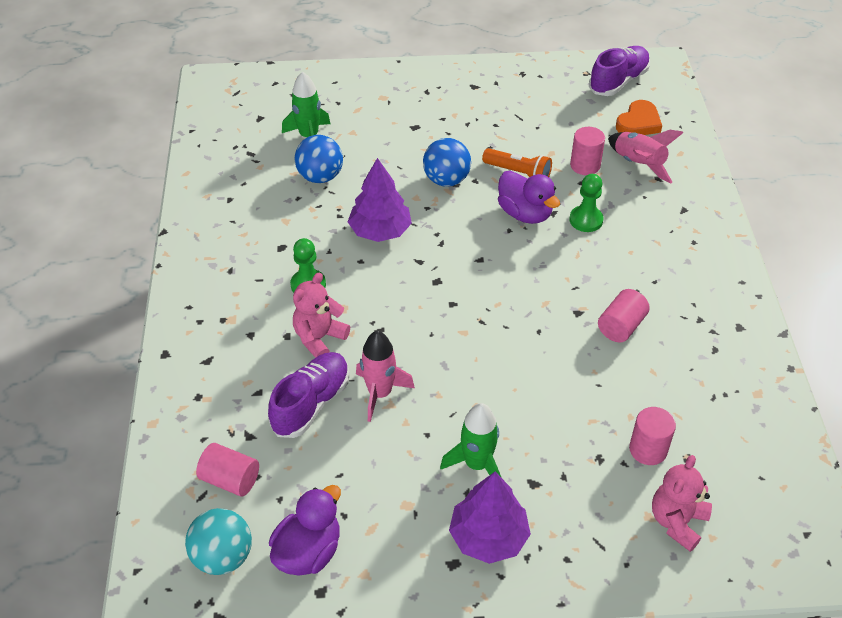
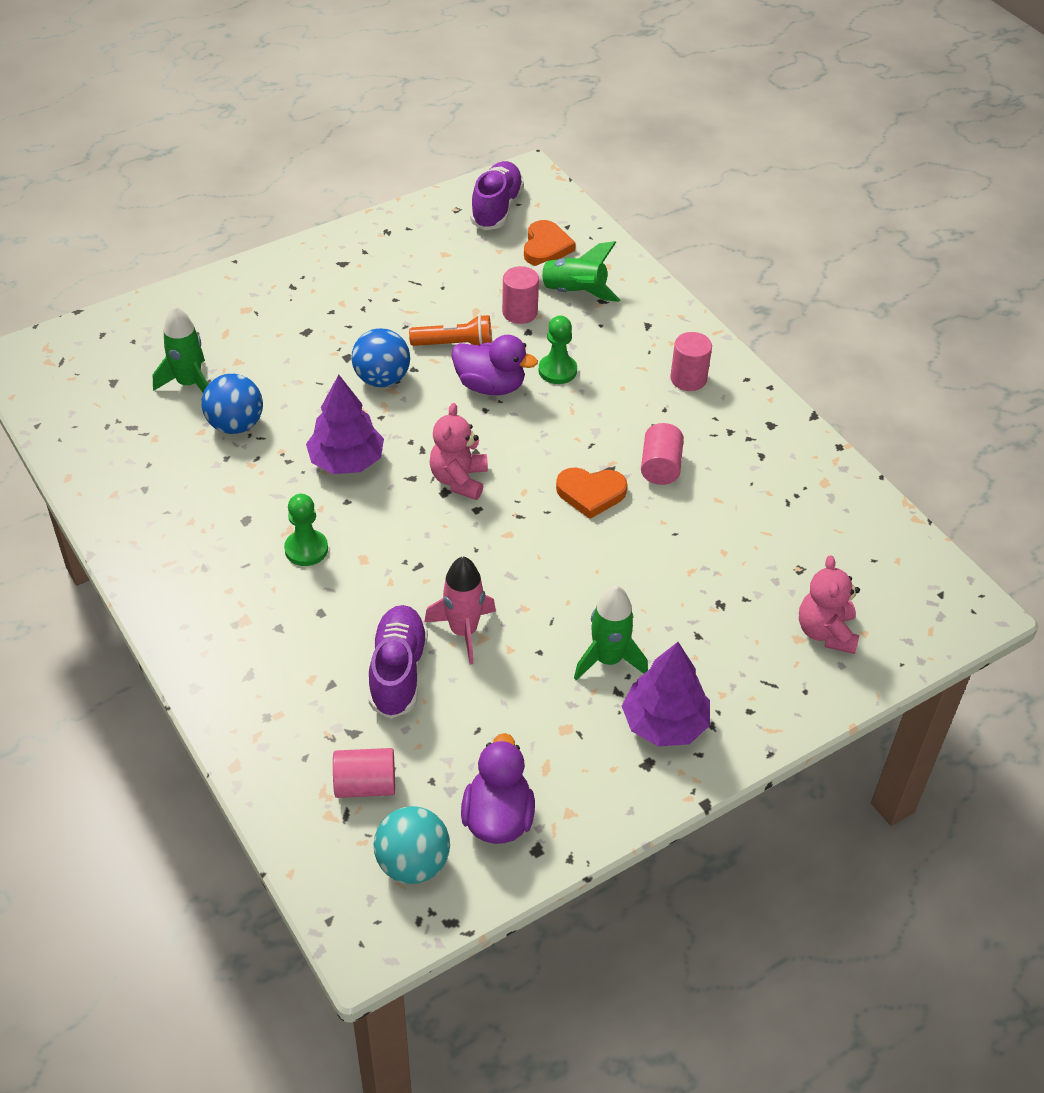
camera: 30 degrees left, 0 degrees up
pink teddy bear [293,273,350,358] -> pink teddy bear moved to [430,403,488,500]
pink rocket [608,130,684,183] -> green rocket [532,241,620,302]
pink cylinder [629,407,676,465] -> pink cylinder moved to [670,332,712,391]
none -> orange heart [556,467,627,519]

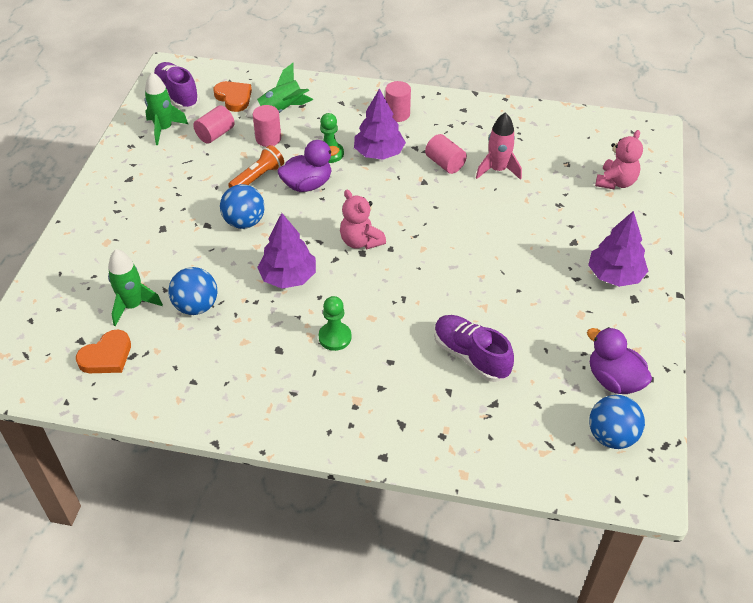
camera: 45 degrees left, 0 degrees up
pink cylinder [333,748,395,798] -> pink cylinder moved to [193,105,235,144]
turquoise ball [374,806,450,884] -> blue ball [589,395,645,449]
pink rocket [424,557,496,665] -> pink rocket moved to [476,112,522,180]
orange heart [556,467,627,519] -> orange heart moved to [76,330,131,373]
green rocket [574,586,648,680] -> green rocket moved to [144,72,188,145]
pink teddy bear [799,555,860,654] -> pink teddy bear turned 105 degrees counterclockwise [595,130,643,190]
none -> purple tree [354,88,406,160]

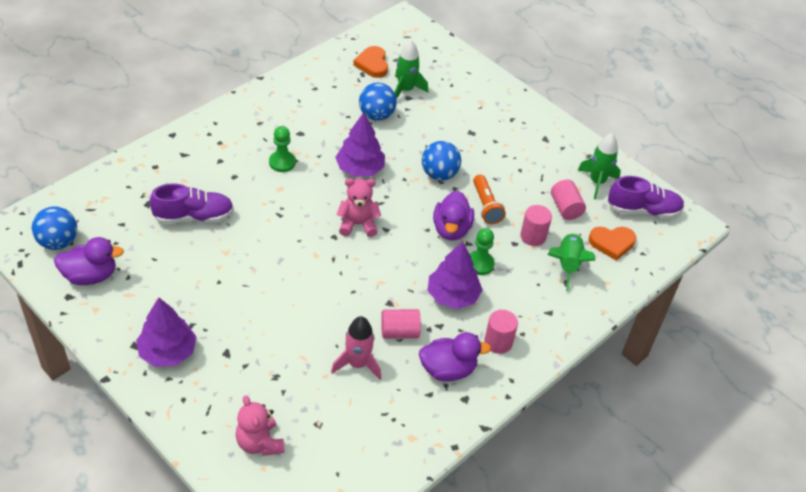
camera: 120 degrees right, 0 degrees up
none -> purple duck [419,332,491,382]

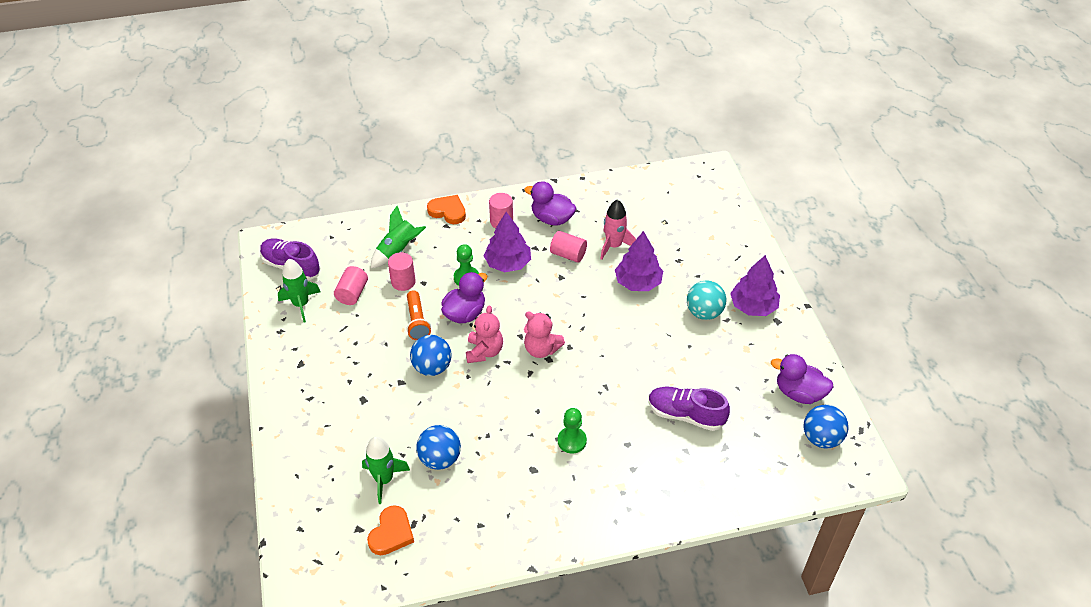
camera: 145 degrees left, 0 degrees up
pink teddy bear [235,395,285,456] -> pink teddy bear moved to [466,306,503,363]
purple tree [335,112,385,177] -> purple tree moved to [615,231,663,291]
orange flashlight [473,174,506,224] -> orange flashlight turned 150 degrees clockwise [407,290,431,340]
orange heart [589,227,636,261] -> orange heart moved to [427,195,466,224]
none -> turquoise ball [687,280,727,320]

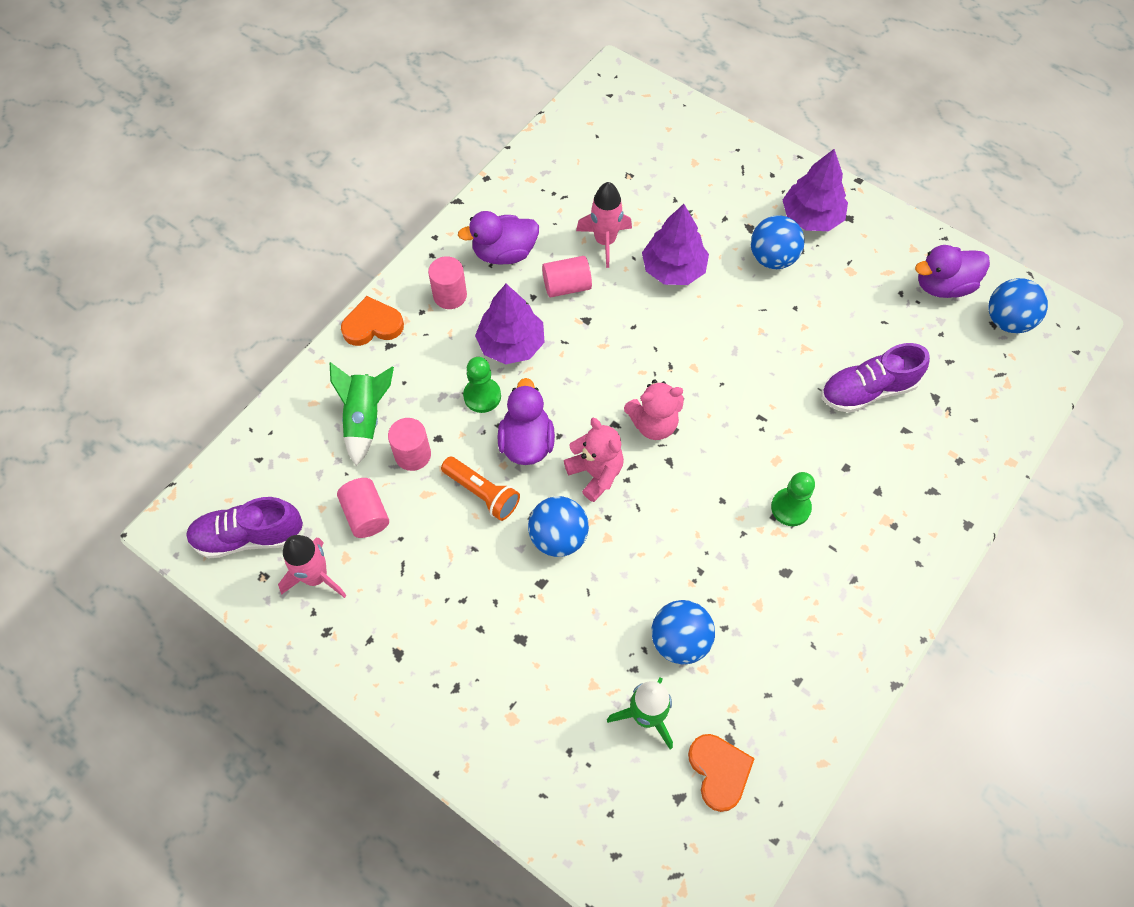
camera: 40 degrees left, 15 degrees up
green rocket [278,259,321,323] -> pink rocket [278,535,347,598]
turquoise ball [687,280,727,320] -> blue ball [751,215,805,269]

